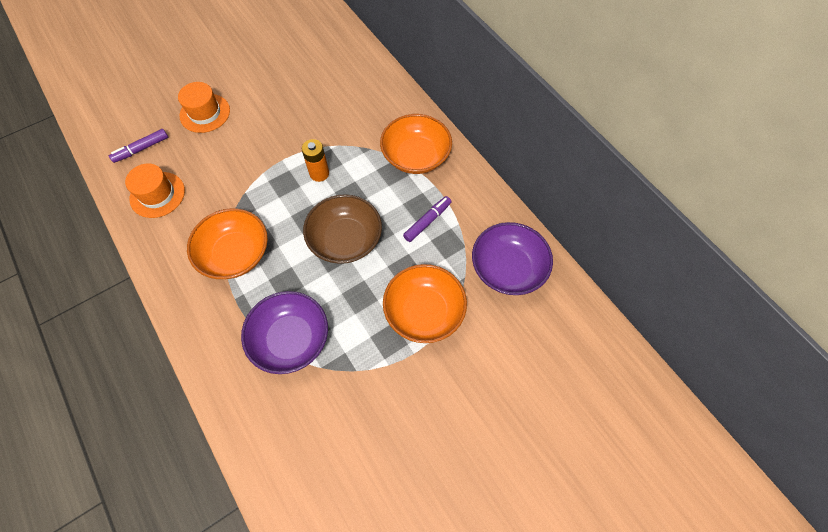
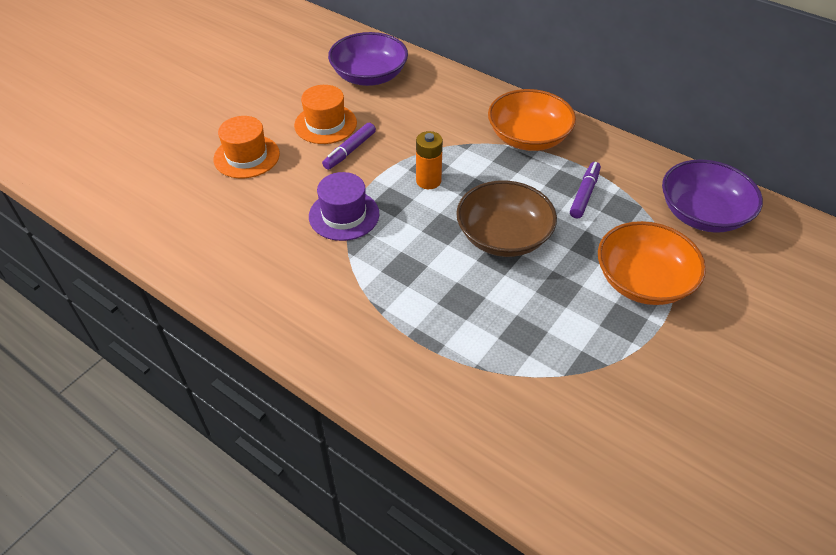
camera: 20 degrees left, 15 degrees down
purple marker [109,129,168,163] -> purple marker moved to [322,122,376,170]
orange hat [125,164,185,218] -> orange hat moved to [294,85,357,144]
orange bowl [187,208,268,279] -> none
purple bowl [241,291,328,374] -> purple bowl moved to [328,32,408,86]
none -> purple hat [309,172,379,241]

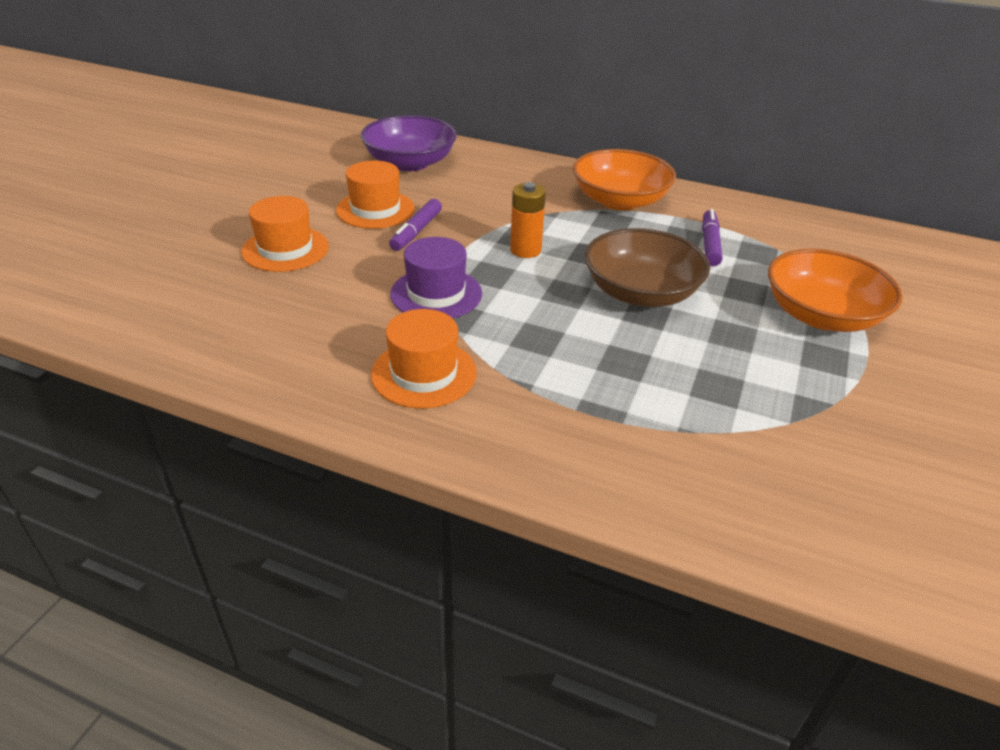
camera: 15 degrees left, 10 degrees down
purple bowl [662,159,763,233] -> none
none -> orange hat [371,309,476,408]

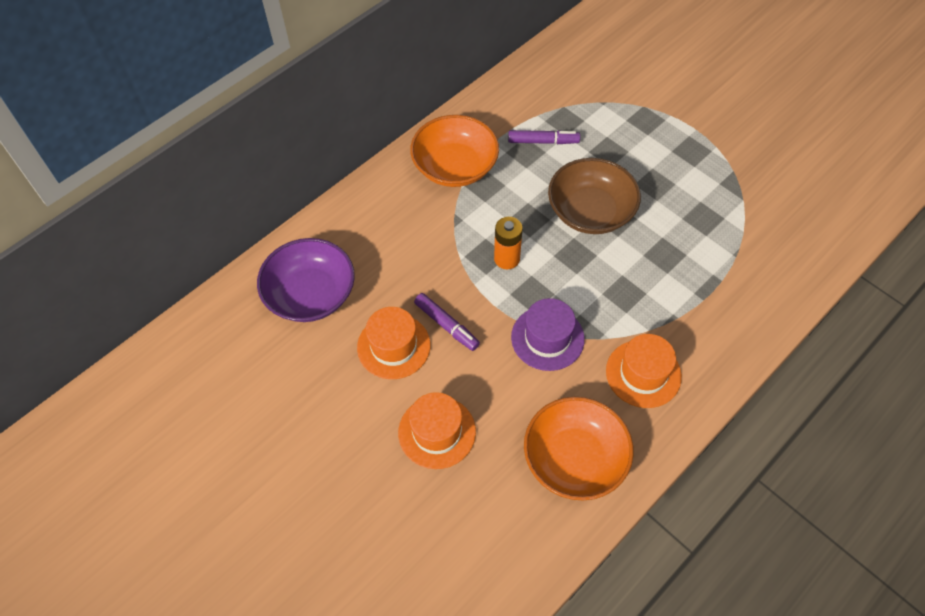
camera: 65 degrees left, 20 degrees up
purple marker [702,209,723,266] -> purple marker turned 150 degrees clockwise [508,130,580,144]
orange bowl [768,249,903,332] -> orange bowl moved to [524,397,634,501]

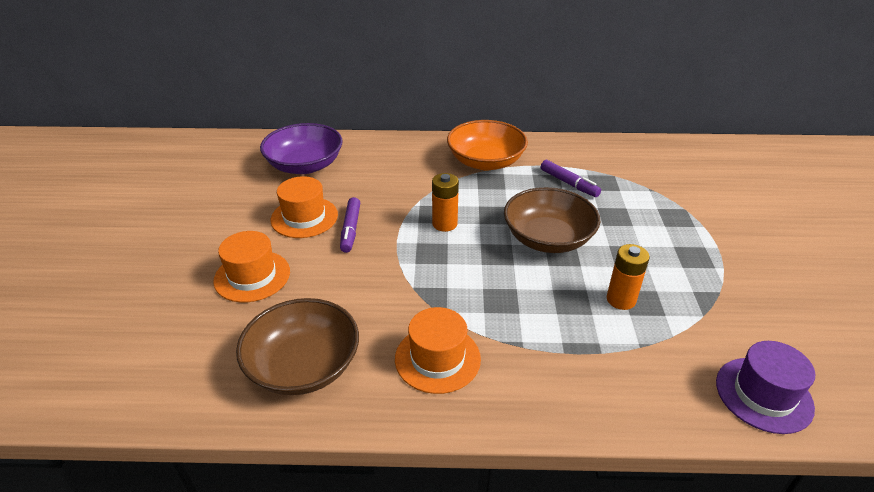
camera: 45 degrees right, 20 degrees down
purple hat [511,298,585,371] -> purple hat moved to [716,341,815,434]
orange bowl [524,397,634,501] -> brown bowl [236,298,359,395]
none -> orange battery [606,244,650,310]

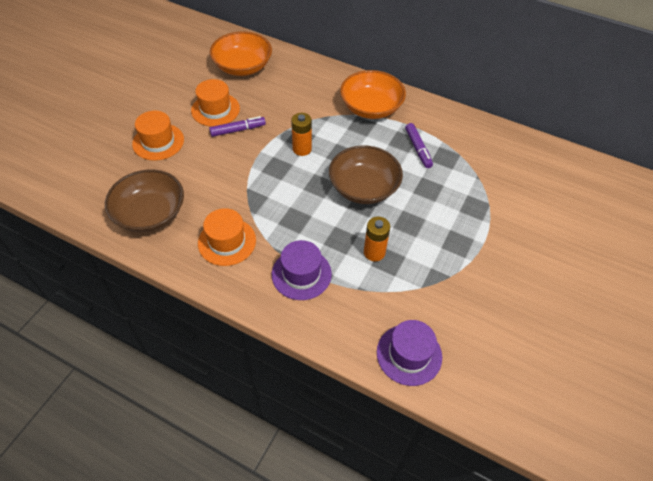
camera: 25 degrees right, 15 degrees up
purple bowl [260,123,343,174] -> orange bowl [210,31,272,76]
purple marker [340,197,360,253] -> purple marker turned 135 degrees counterclockwise [209,116,266,137]
none -> purple hat [272,240,332,300]

